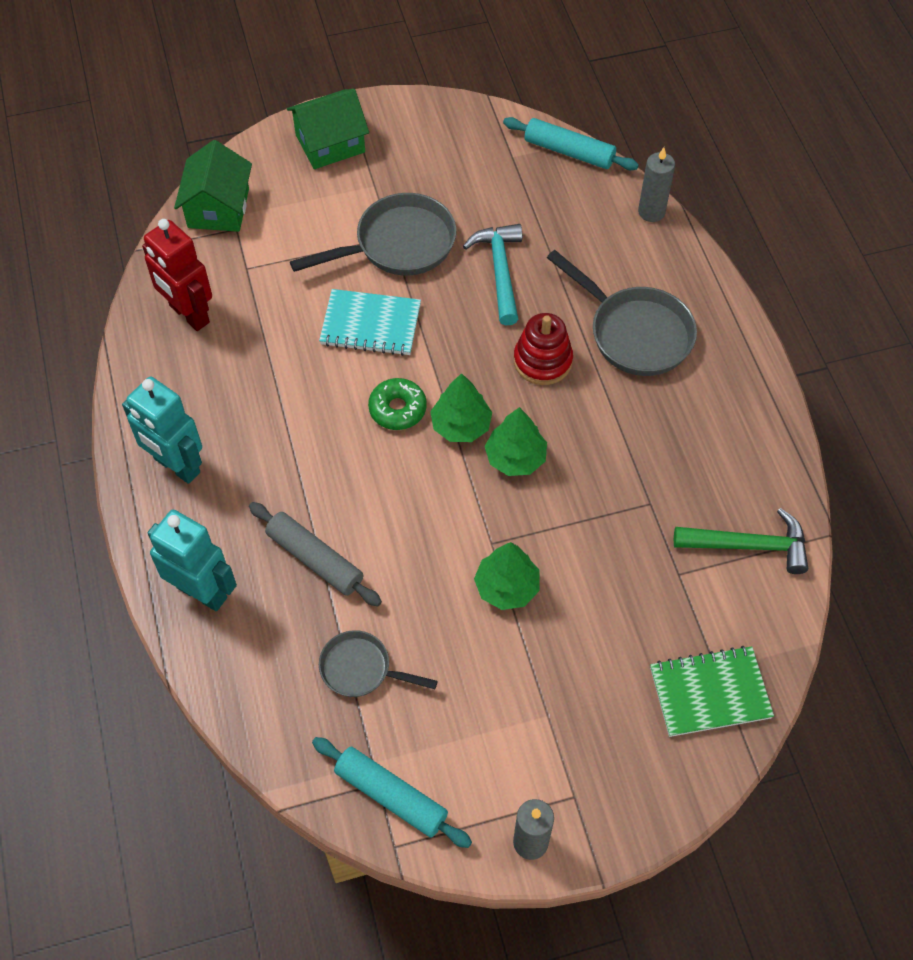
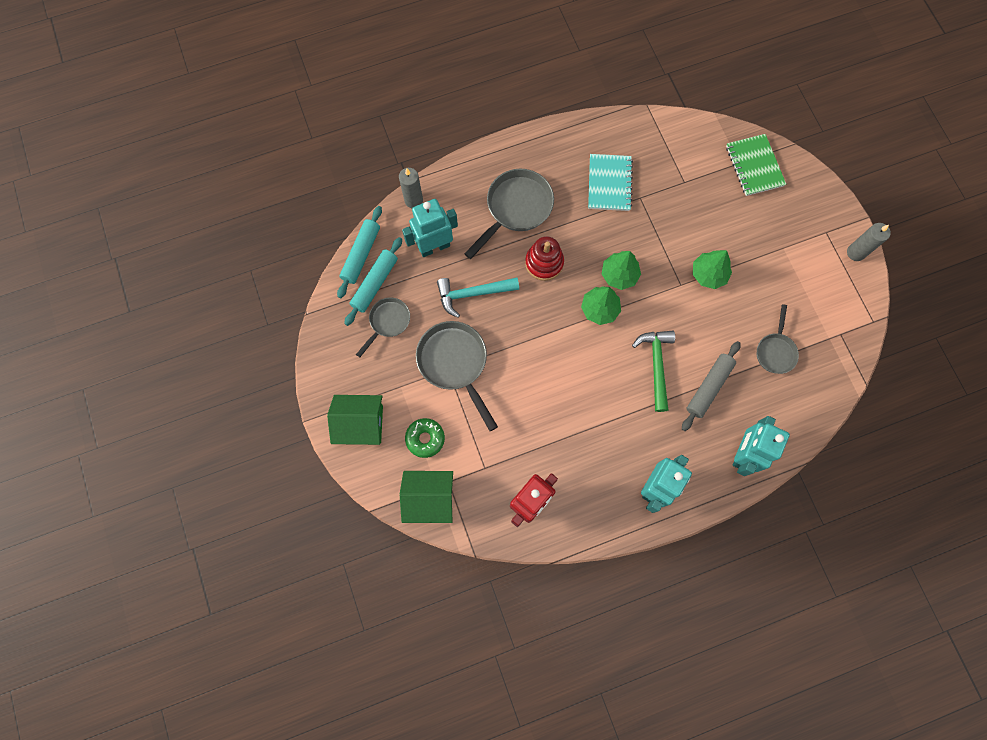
camera: 95 degrees left, 15 degrees up
green house [287,89,369,169] -> green house turned 60 degrees counterclockwise [327,395,383,445]
turquoise rolling pin [312,737,472,848] -> turquoise rolling pin moved to [344,237,402,326]
turquoise notebook [319,289,421,356] -> turquoise notebook moved to [588,154,633,211]
green donut [368,378,427,430] -> green donut moved to [405,418,445,458]
green hammer [674,508,808,574] -> green hammer moved to [632,330,675,412]
none -> grey pan [356,297,410,357]
none -> turquoise robot [402,199,458,257]

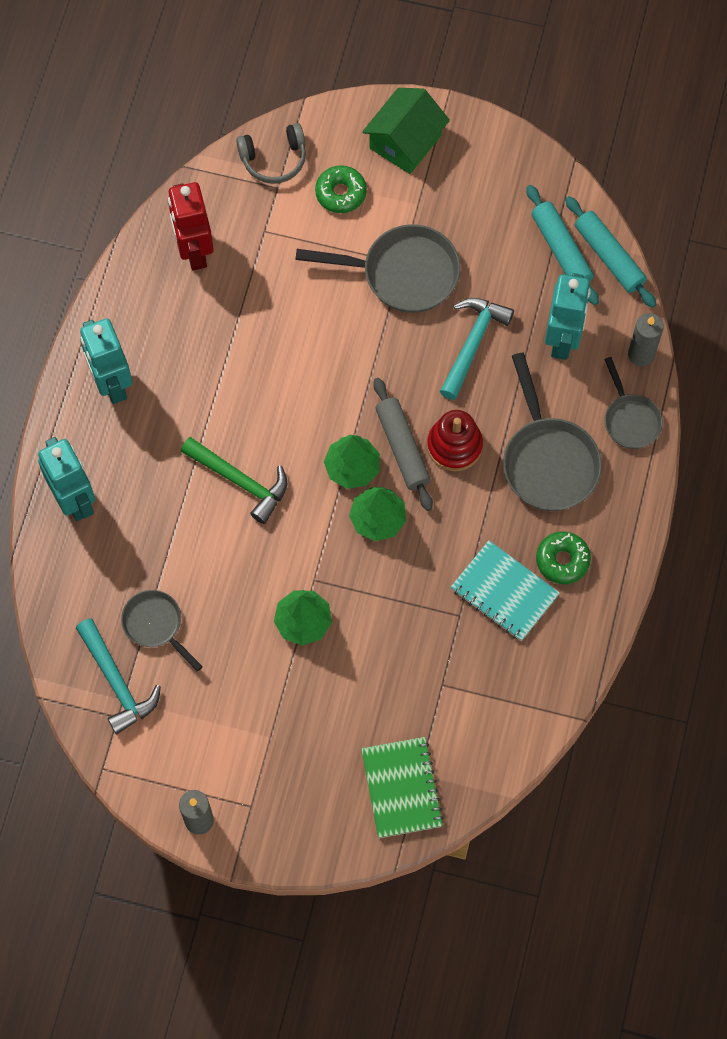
camera: 125 degrees right, 5 degrees down
grey pan [356,297,410,357] -> grey pan moved to [604,357,663,449]
green house [400,471,453,523] -> grey headphones [236,123,306,184]
grey rolling pin [682,341,741,431] -> grey rolling pin moved to [373,378,433,511]
green notebook [726,134,786,196] -> green notebook turned 60 degrees clockwise [361,737,444,838]
none -> turquoise hammer [76,618,161,734]
none -> green donut [536,532,591,584]

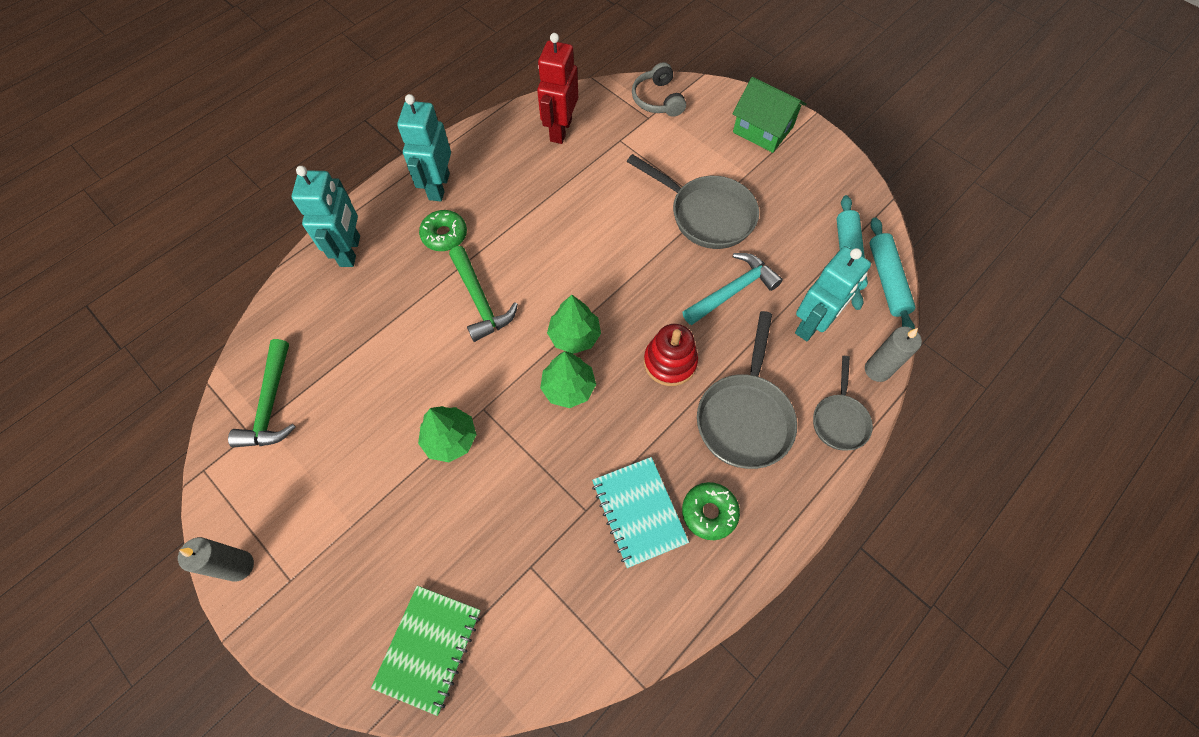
camera: 30 degrees right, 5 degrees down
turquoise hammer [76,618,161,734] -> green hammer [228,339,295,447]
grey pan [121,590,203,672] -> none
grey headphones [236,123,306,184] -> grey headphones turned 60 degrees clockwise [632,62,686,117]
green donut [315,165,367,213] -> green donut moved to [419,210,467,251]
green house [362,88,450,174] -> green house turned 60 degrees clockwise [732,77,806,153]
grey rolling pin [373,378,433,511] -> none

